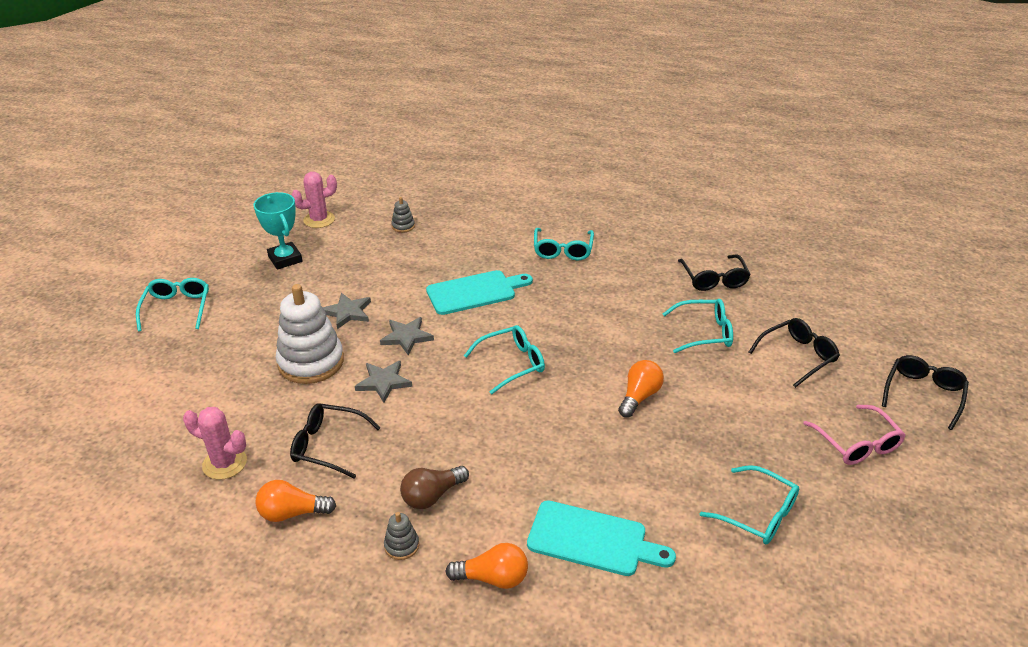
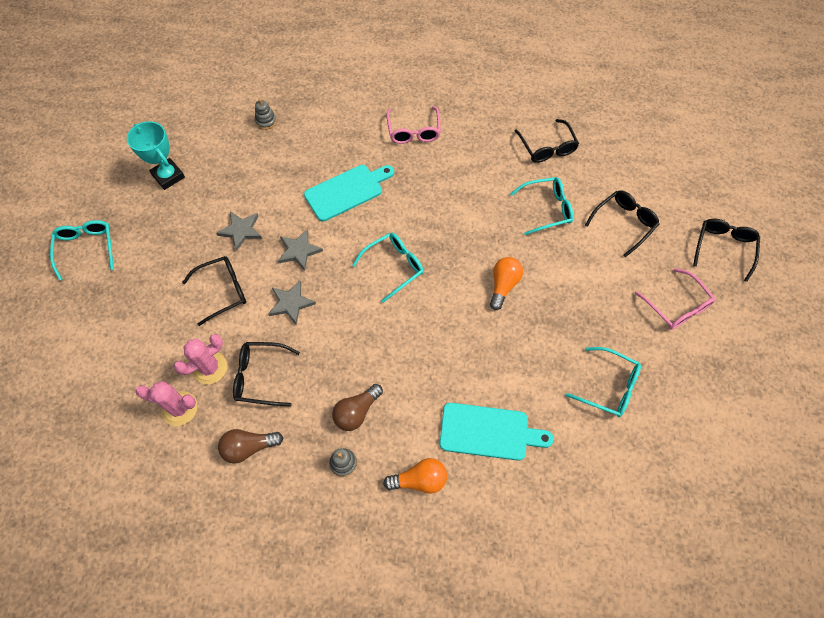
camera: 10 degrees left, 25 degrees up
orange light bulb [256,480,336,522] -> brown light bulb [218,429,283,464]
white stacking toy [276,284,344,384] -> black glasses [182,256,246,326]
pink cactus [291,172,337,228] -> pink cactus moved to [174,334,227,384]
turquoise glasses [534,228,594,260] -> pink glasses [386,106,441,144]

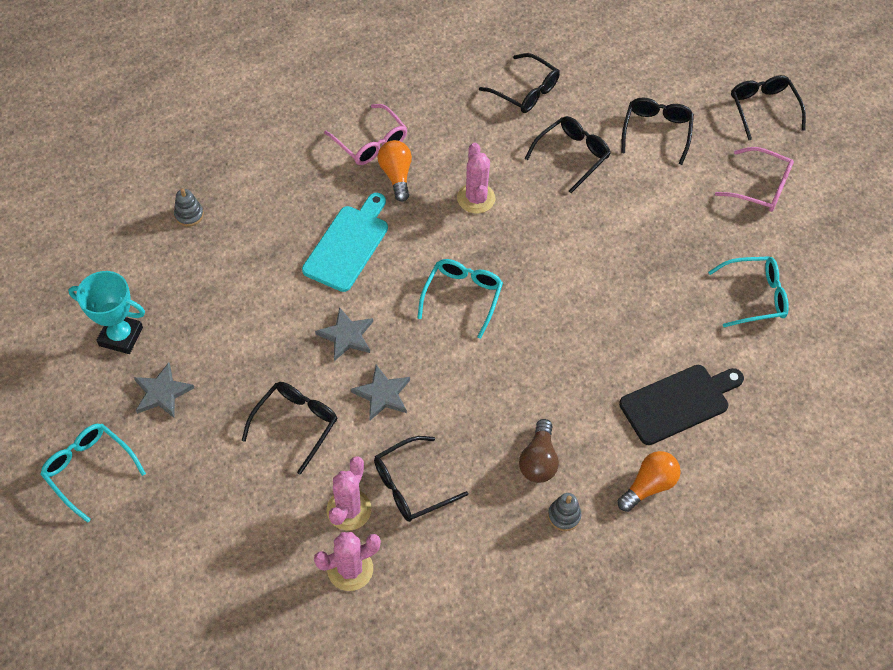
camera: 35 degrees left, 5 degrees down
grey star [217,211,262,251] -> grey star moved to [134,362,194,418]
brown light bulb [218,429,283,464] -> none
turquoise cutting board [440,403,554,461] -> black cutting board [619,365,744,445]
orange light bulb [490,257,523,310] -> orange light bulb moved to [378,140,412,202]
turquoise glasses [510,177,573,235] -> black glasses [525,116,611,193]
none -> pink cactus [457,143,495,214]

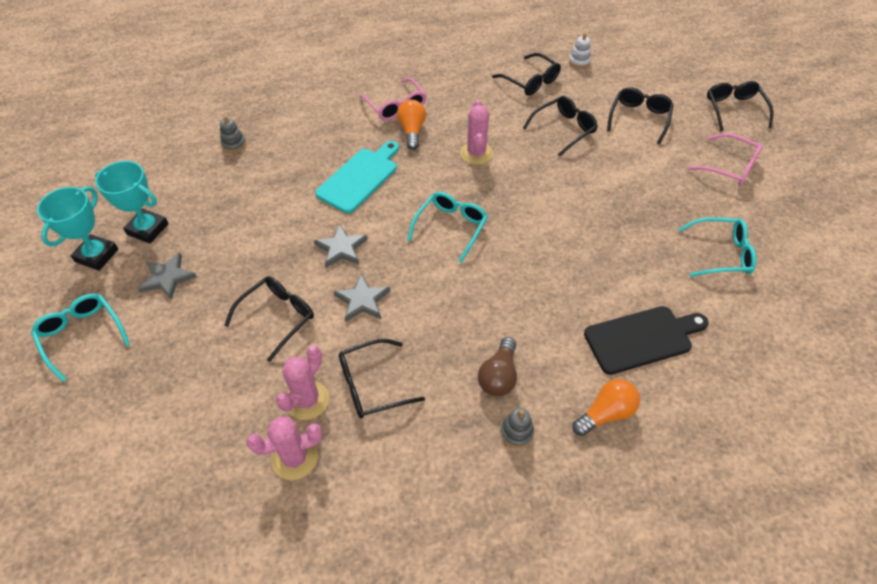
camera: 10 degrees right, 5 degrees down
none -> turquoise trophy [37,186,118,271]
none -> white stacking toy [569,33,591,68]

